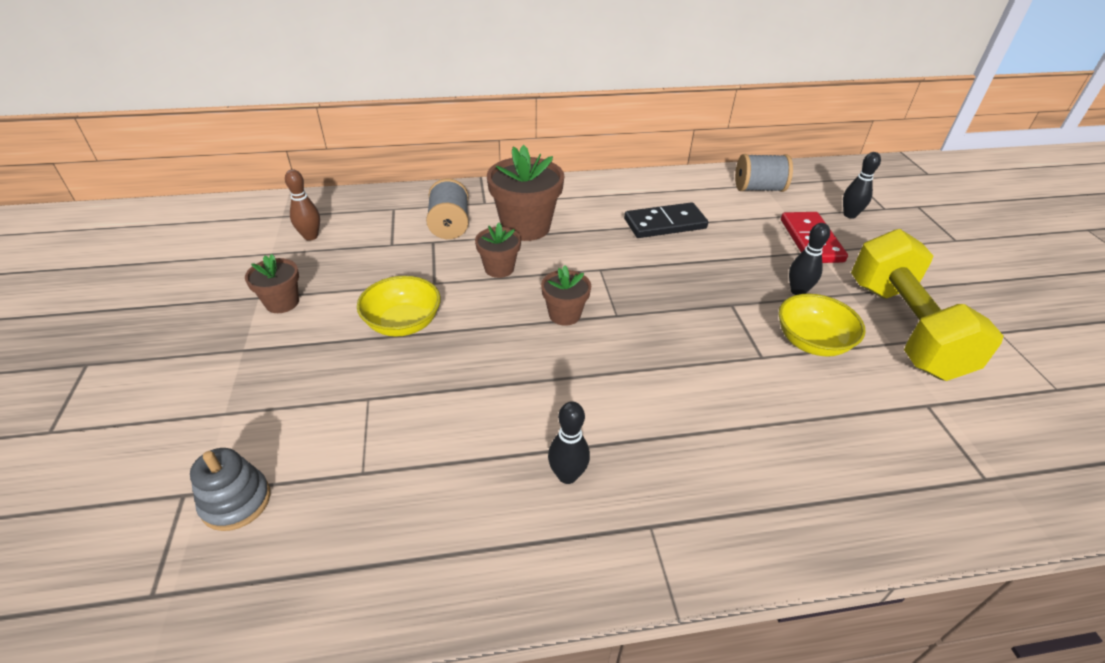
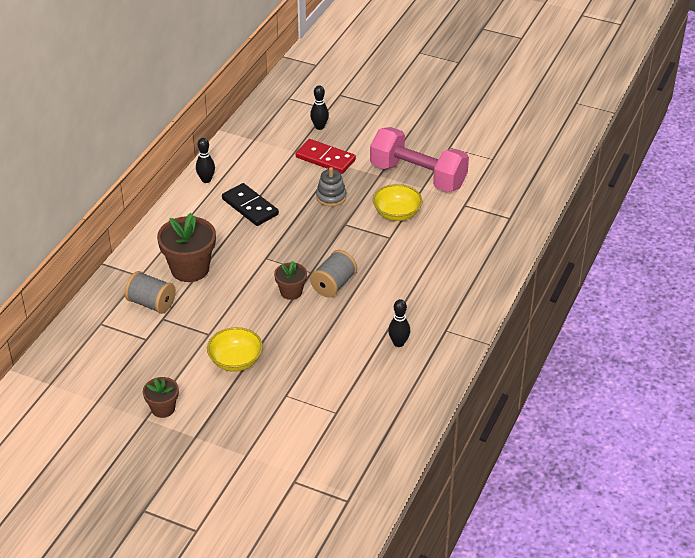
camera: 55 degrees left, 0 degrees up
grey stacking toy [190,448,270,531] -> grey stacking toy moved to [316,167,346,207]
brown bowling pin [285,169,320,241] -> none
brown flower pot [475,222,521,278] -> none
black domino [624,202,708,238] -> black domino turned 60 degrees counterclockwise [222,183,279,226]
grey spool [735,154,793,192] -> grey spool moved to [310,250,357,297]
black bowling pin [789,223,830,295] -> black bowling pin moved to [196,138,215,183]
yellow dumbbell [851,229,1003,381] -> pink dumbbell [370,127,469,192]

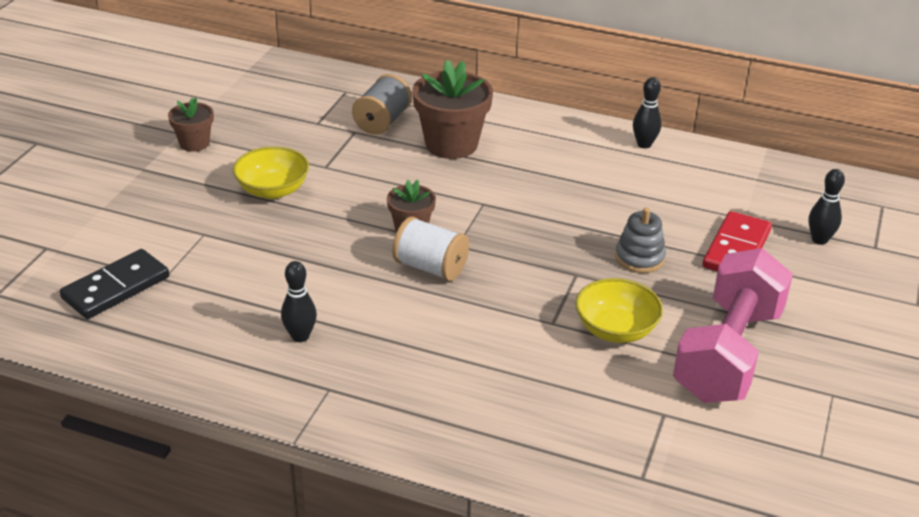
camera: 85 degrees right, 5 degrees down
black domino [222,183,279,226] -> black domino moved to [60,249,169,319]
grey spool [310,250,357,297] -> white spool [392,217,469,281]

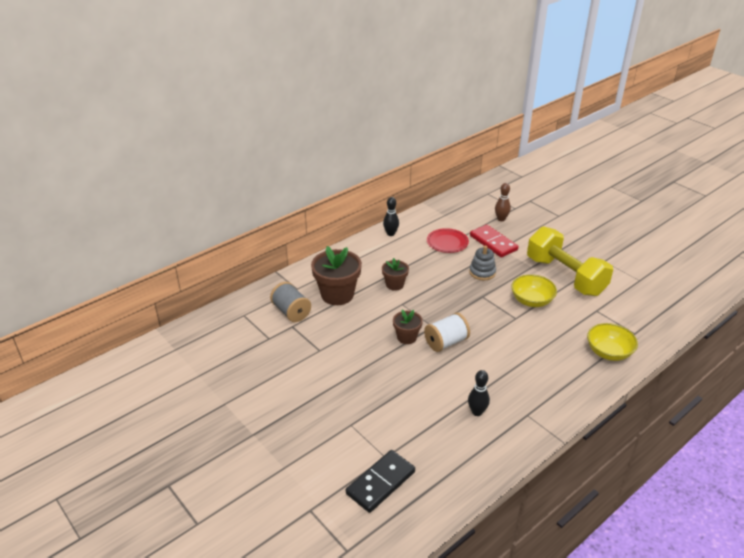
camera: 60 degrees left, 0 degrees up
black domino [60,249,169,319] -> black domino turned 60 degrees clockwise [346,450,415,513]
brown flower pot [168,98,214,152] -> brown flower pot moved to [382,258,409,291]
yellow bowl [233,146,309,199] -> yellow bowl moved to [587,323,638,361]
pink dumbbell [673,248,793,403] -> yellow dumbbell [527,226,613,296]
black bowling pin [809,169,845,245] -> brown bowling pin [495,183,511,221]
none -> red plate [427,228,469,253]

